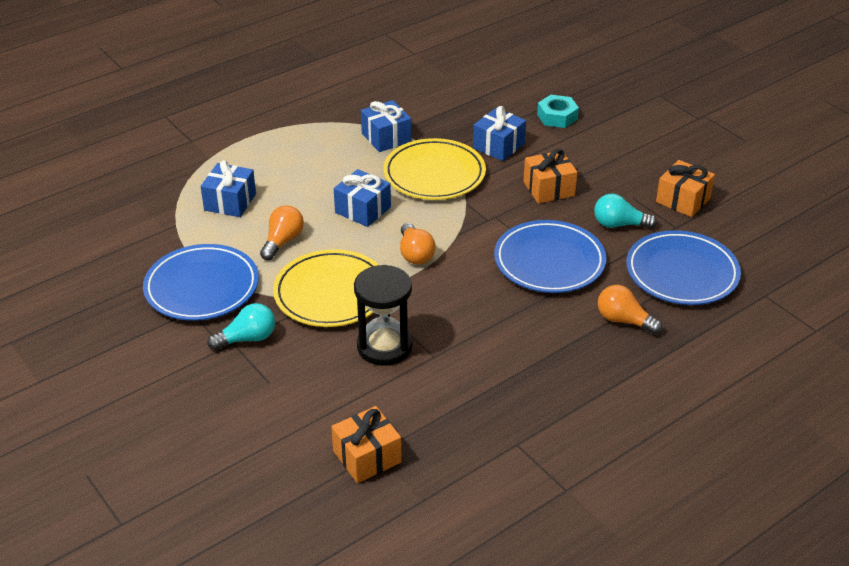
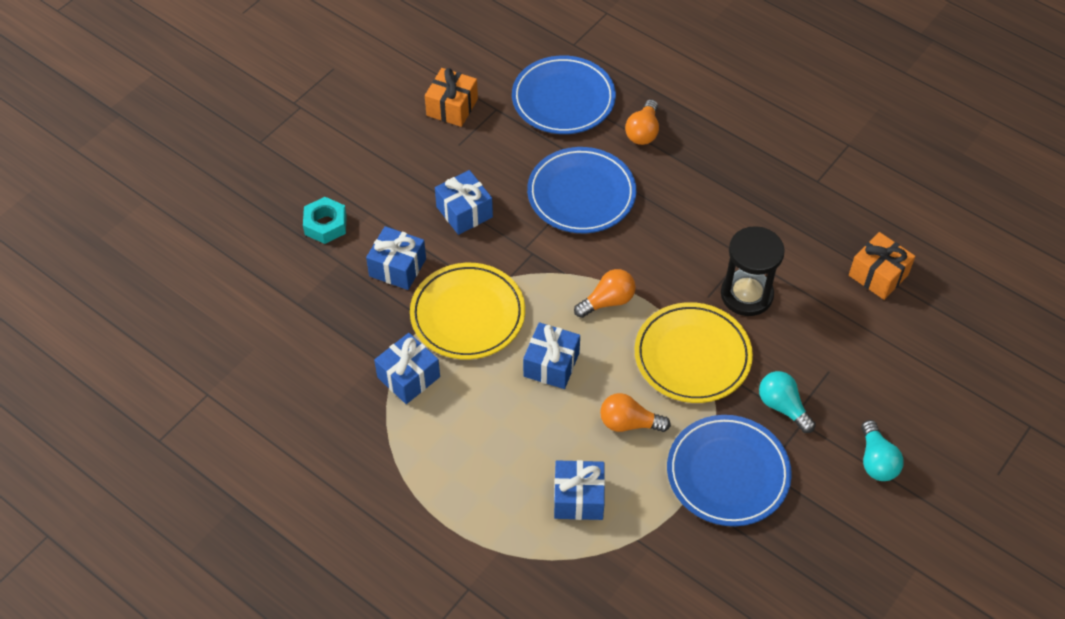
camera: 105 degrees left, 15 degrees up
orange gift [523,149,577,204] -> blue gift [435,170,493,235]
turquoise light bulb [594,194,657,229] -> turquoise light bulb moved to [861,420,904,481]

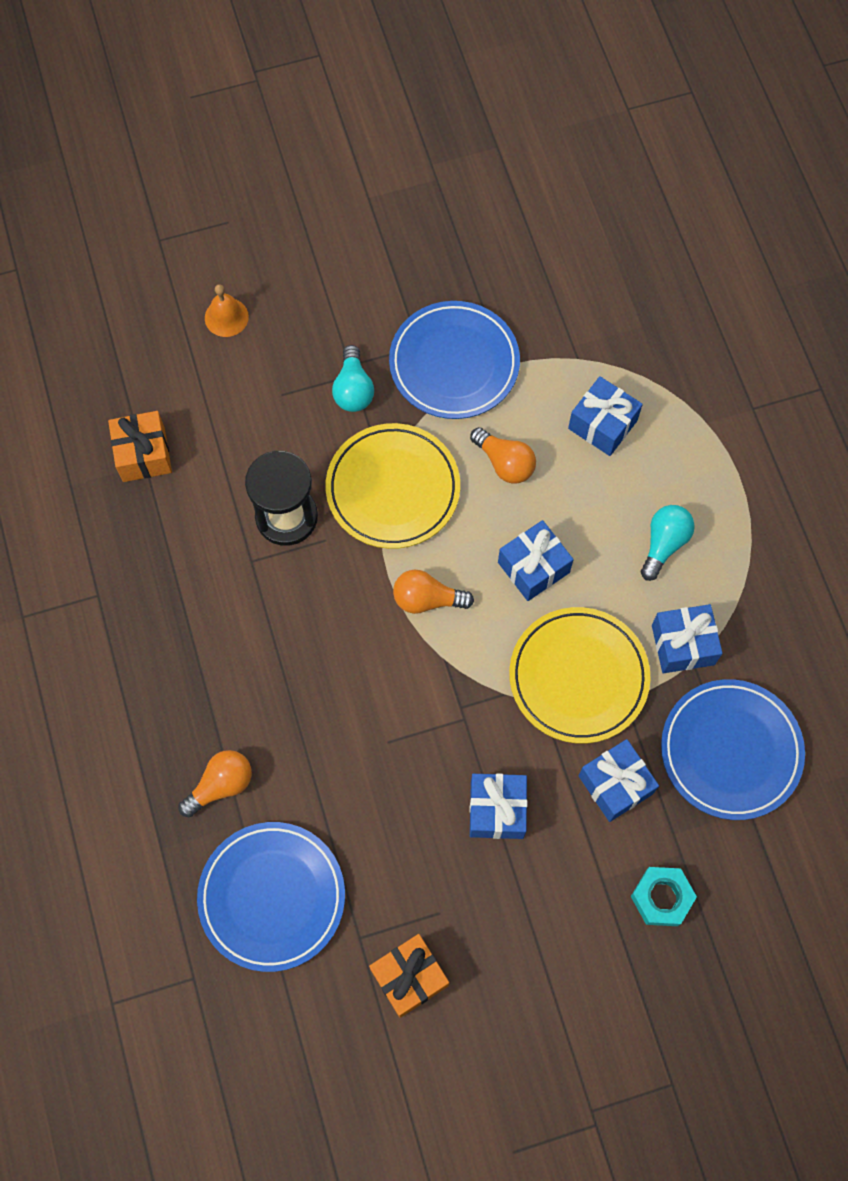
camera: 145 degrees left, 15 degrees up
blue plate [527,147,636,233] -> blue plate moved to [661,679,805,820]
turquoise light bulb [861,420,904,481] -> turquoise light bulb moved to [641,505,695,581]
none -> orange bell [205,284,249,337]

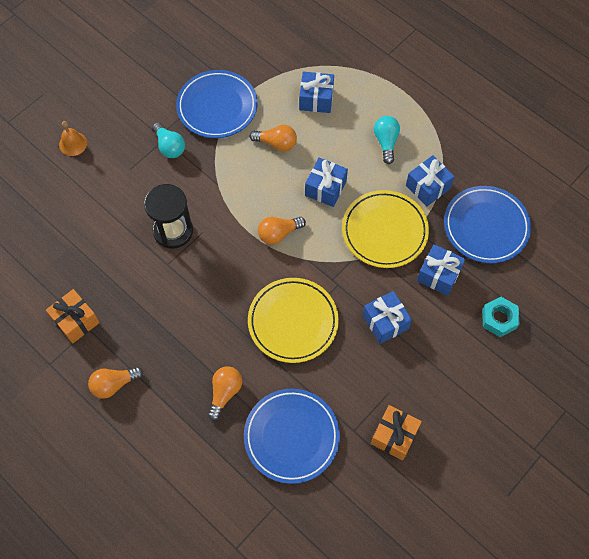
camera: 30 degrees left, 5 degrees down
orange gift [108,411,172,482] -> orange gift moved to [46,289,100,344]
yellow plate [326,423,460,549] -> yellow plate moved to [248,278,339,363]
none -> orange light bulb [88,367,143,399]

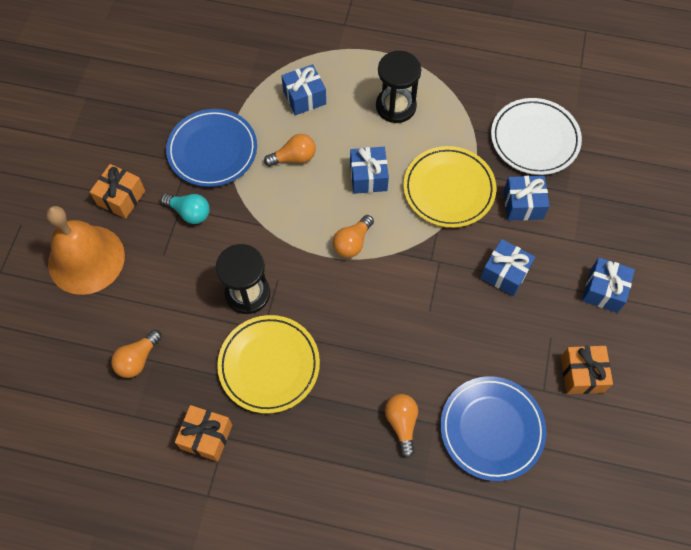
camera: 30 degrees left, 0 degrees up
orange bell [59,121,87,156] -> orange bell [46,206,125,295], size x2.33
orange light bulb [88,367,143,399] -> orange light bulb moved to [111,330,162,378]
yellow plate [248,278,339,363] -> yellow plate moved to [217,315,320,414]
turquoise light bulb [374,116,400,164] -> black hourglass [376,51,422,123]
blue gift [406,155,455,206] -> blue gift moved to [582,258,635,313]
blue plate [444,186,531,263] -> white plate [491,98,582,175]
turquoise nut [482,297,520,337] -> none
none -> orange gift [90,164,145,219]

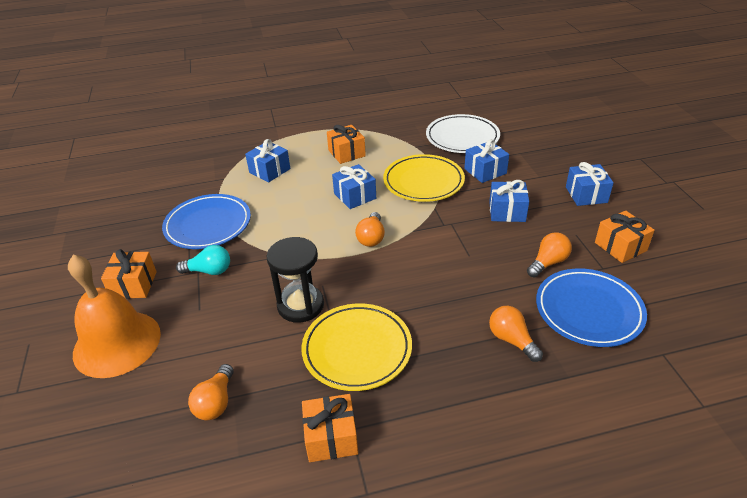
camera: 25 degrees left, 25 degrees down
orange light bulb [264,134,316,167] -> orange light bulb moved to [527,232,572,277]
black hourglass [376,51,422,123] -> orange gift [327,125,366,164]

